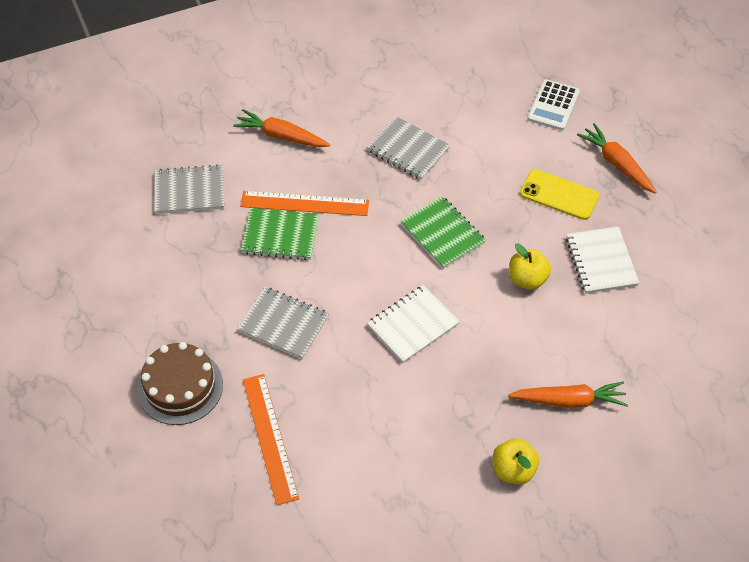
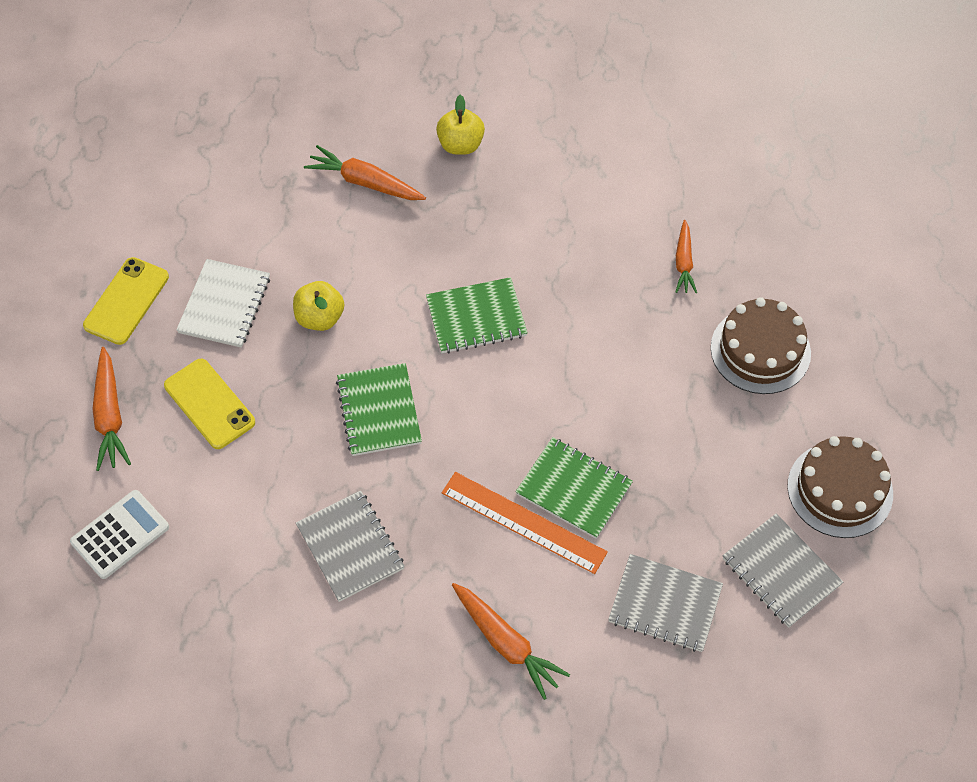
camera: 155 degrees left, 5 degrees up
grey notebook [237,287,329,359] -> grey notebook moved to [723,514,843,628]
orange ruler [243,374,299,505] -> orange carrot [676,220,697,293]
white notebook [367,285,460,363] -> green notebook [426,277,528,354]
none -> yellow phone [83,257,169,345]
none -> brown cake [787,436,893,538]

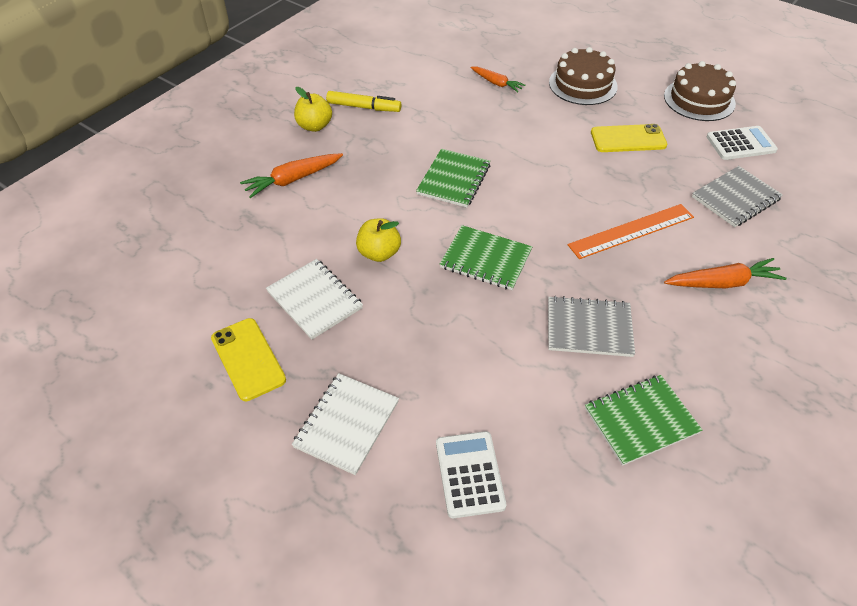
camera: 55 degrees left, 10 degrees down
orange carrot [92,347,131,471] -> white notebook [292,373,399,475]
yellow phone [164,359,255,449] -> yellow phone moved to [591,124,667,152]
green notebook [516,437,633,539] -> green notebook moved to [585,375,702,466]
grey notebook [723,514,843,628] -> white calculator [707,126,778,160]
none -> yellow marker [326,91,401,112]

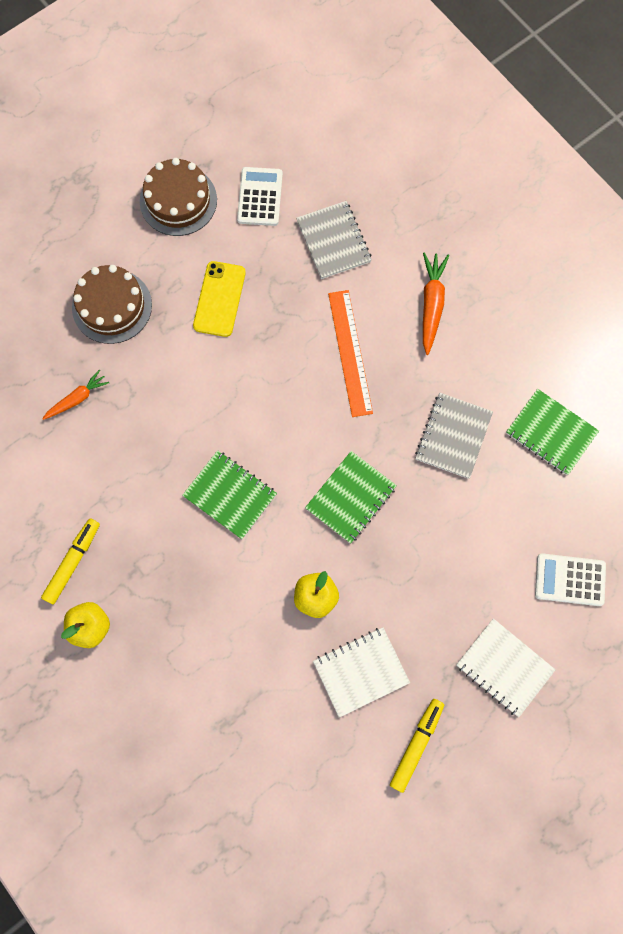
camera: 75 degrees left, 25 degrees up
yellow phone [211,318,286,401] -> yellow marker [390,699,444,793]
orange carrot [240,153,343,198] -> none
green notebook [585,375,702,466] -> green notebook turned 45 degrees counterclockwise [506,389,599,475]

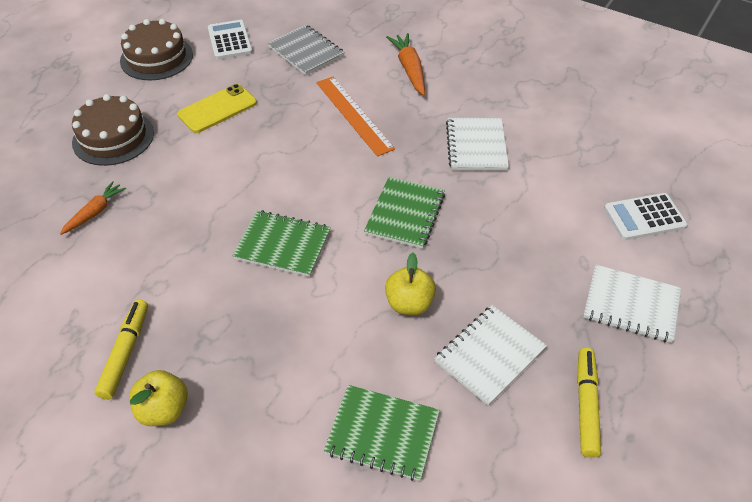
camera: 20 degrees left, 25 degrees down
yellow phone [193,261,246,337] -> yellow phone turned 60 degrees clockwise [177,84,257,133]
grey notebook [415,393,493,479] -> white notebook [446,118,509,170]
green notebook [506,389,599,475] -> green notebook moved to [324,385,440,481]

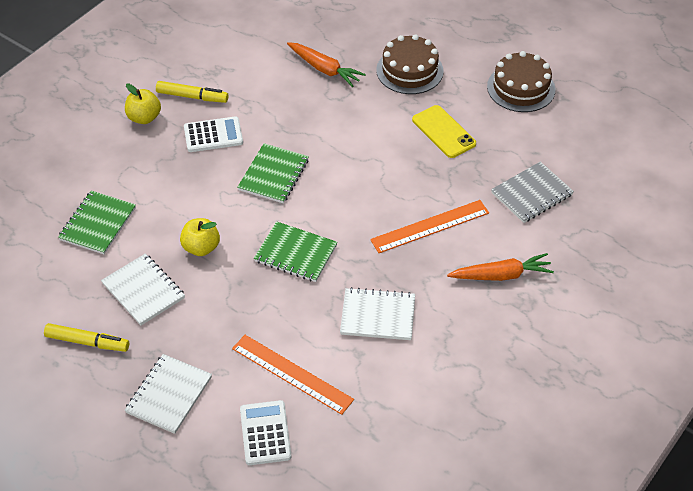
camera: 95 degrees right, 0 degrees up
orange carrot [60,181,126,235] -> orange carrot [287,42,366,87], size x1.50
white calculator [208,20,253,59] -> white calculator moved to [184,116,243,152]
none -> orange ruler [232,335,354,415]

